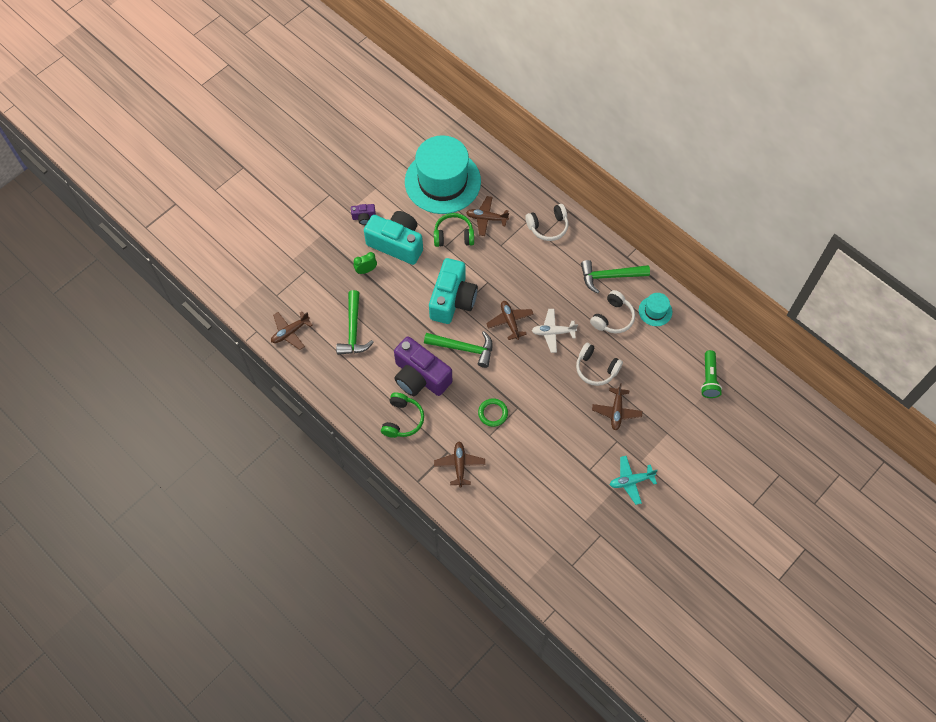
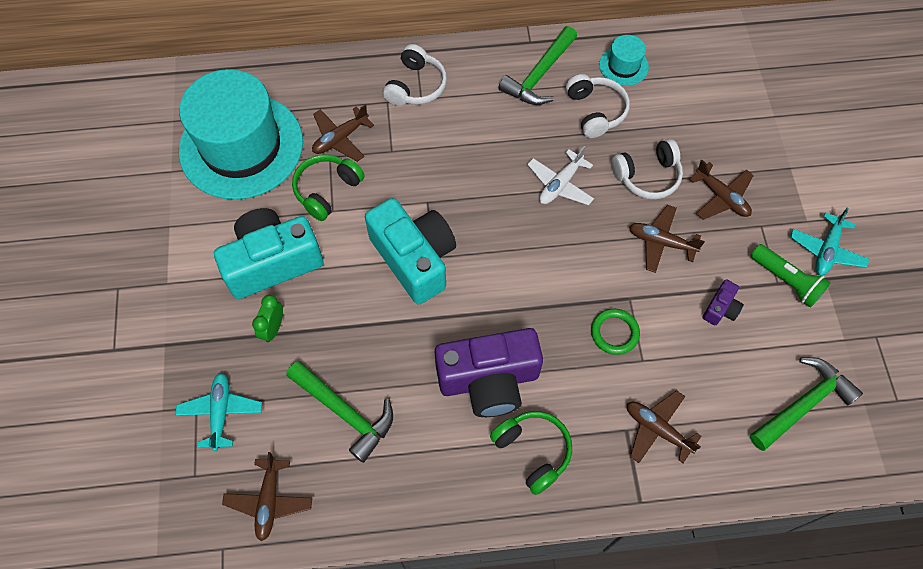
camera: 50 degrees left, 0 degrees up
purple camera [351,204,376,225] -> purple camera moved to [703,279,744,325]
green hammer [424,331,493,368] -> green hammer moved to [750,357,863,451]
brown plane [486,301,534,340] -> brown plane moved to [629,205,705,273]
green flashlight [701,350,722,398] -> green flashlight moved to [751,244,831,308]
none -> turquoise plane [175,373,262,451]

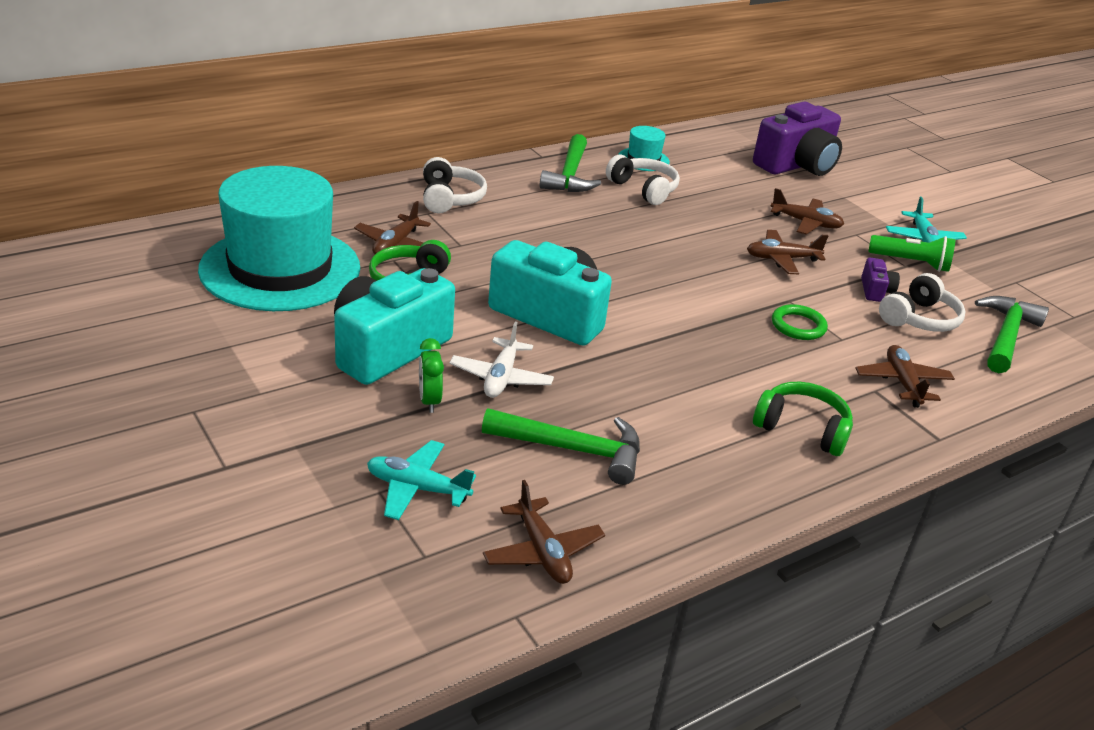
camera: 30 degrees left, 30 degrees down
turquoise plane [175,373,262,451] -> turquoise plane turned 45 degrees counterclockwise [367,440,476,520]
purple camera [435,328,543,417] -> purple camera moved to [753,101,842,176]
white plane [527,146,594,205] -> white plane moved to [449,322,554,398]
white headphones [612,139,683,199] -> white headphones moved to [879,273,966,332]
brown plane [627,390,702,463] -> brown plane turned 75 degrees clockwise [856,345,955,408]

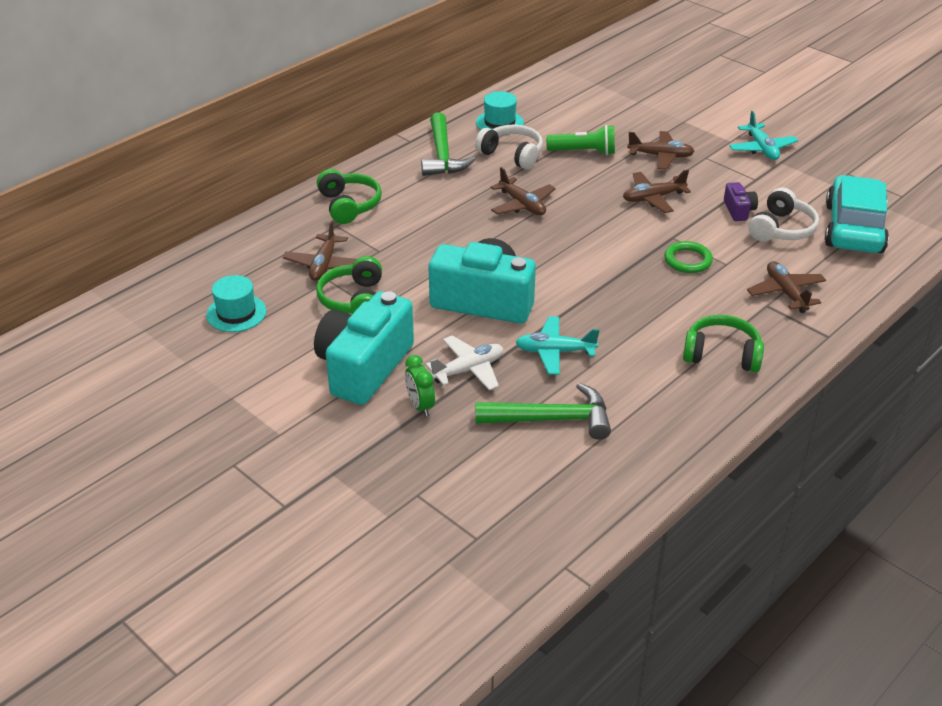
camera: 10 degrees left, 5 degrees up
turquoise hat [198,166,360,311] -> turquoise hat [206,275,266,332], size x0.42
turquoise plane [367,440,476,520] -> turquoise plane moved to [515,316,600,375]
white headphones [423,157,487,214] -> green headphones [317,169,382,224]
white plane [449,322,554,398] -> white plane turned 120 degrees counterclockwise [425,336,503,390]
brown plane [483,480,605,584] -> brown plane moved to [491,167,556,215]
purple camera [753,101,842,176] -> none
green flashlight [868,235,955,272] -> green flashlight moved to [546,125,615,155]
green hammer [975,296,1049,373] -> turquoise car [825,175,889,253]

